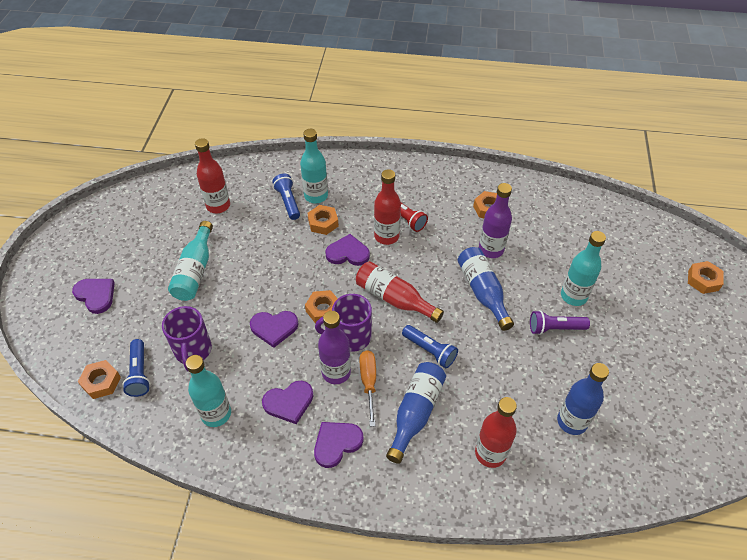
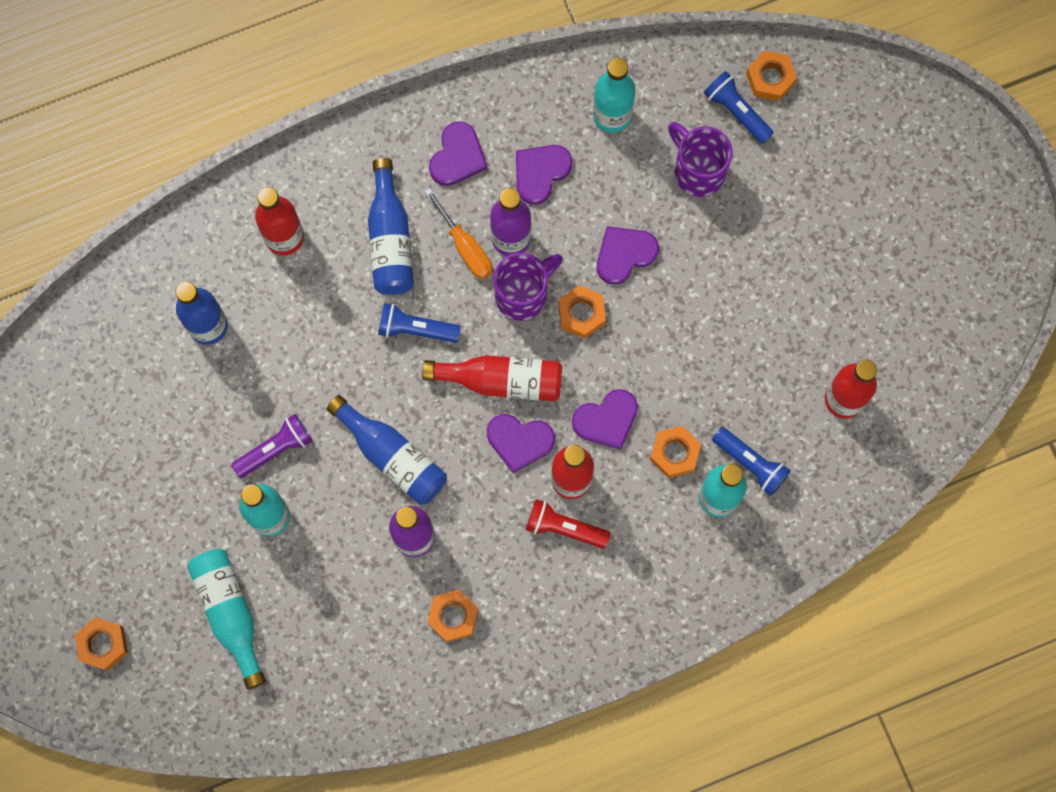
camera: 150 degrees right, 25 degrees up
purple heart [72,279,115,314] -> purple heart moved to [487,414,555,473]
turquoise bottle [168,221,213,301] -> turquoise bottle moved to [187,549,266,690]

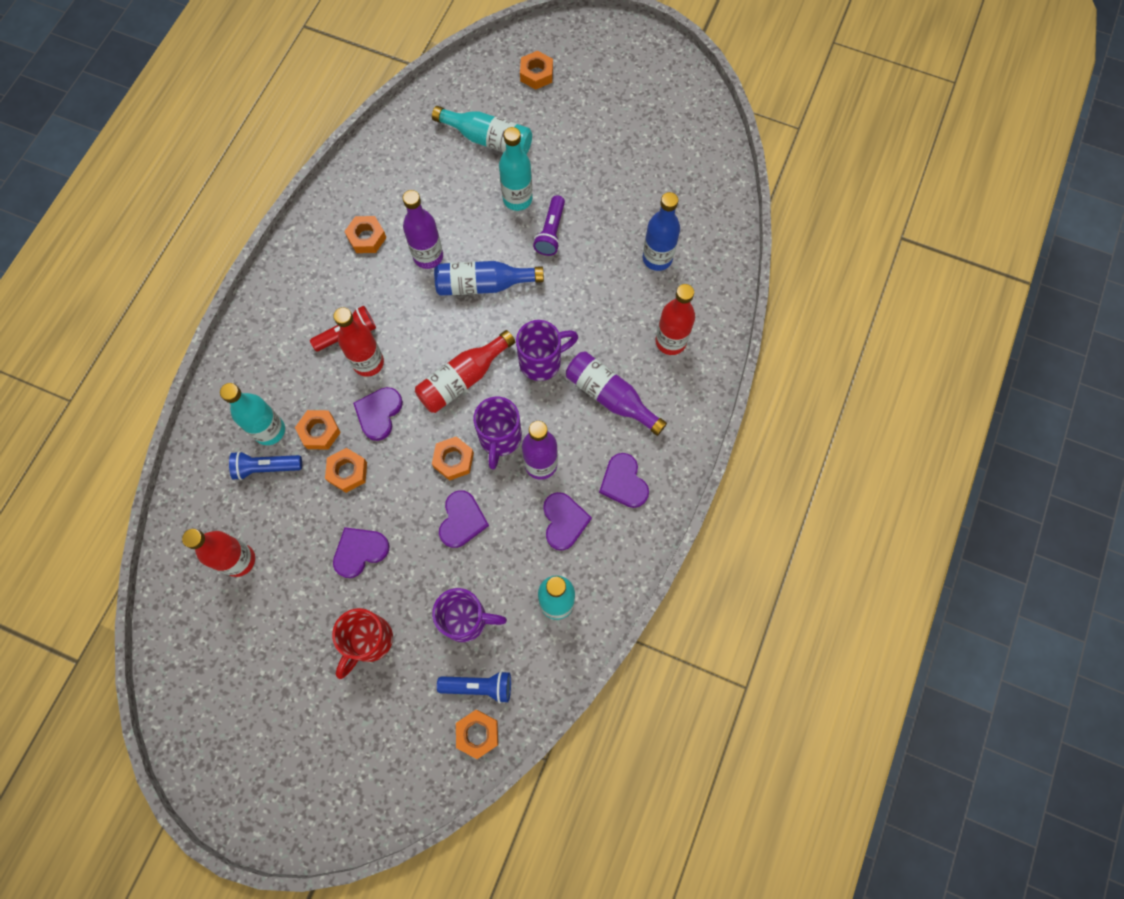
camera: 135 degrees right, 5 degrees down
blue bottle [368,158,414,295] -> purple bottle [566,351,667,436]
blue flashlight [378,303,461,343] -> purple mug [516,320,578,381]
orange screwdriver [424,188,492,279] -> none
purple heart [487,414,555,473] -> purple heart moved to [333,527,389,578]
none -> orange nut [325,448,367,493]
none -> red mug [332,608,393,679]

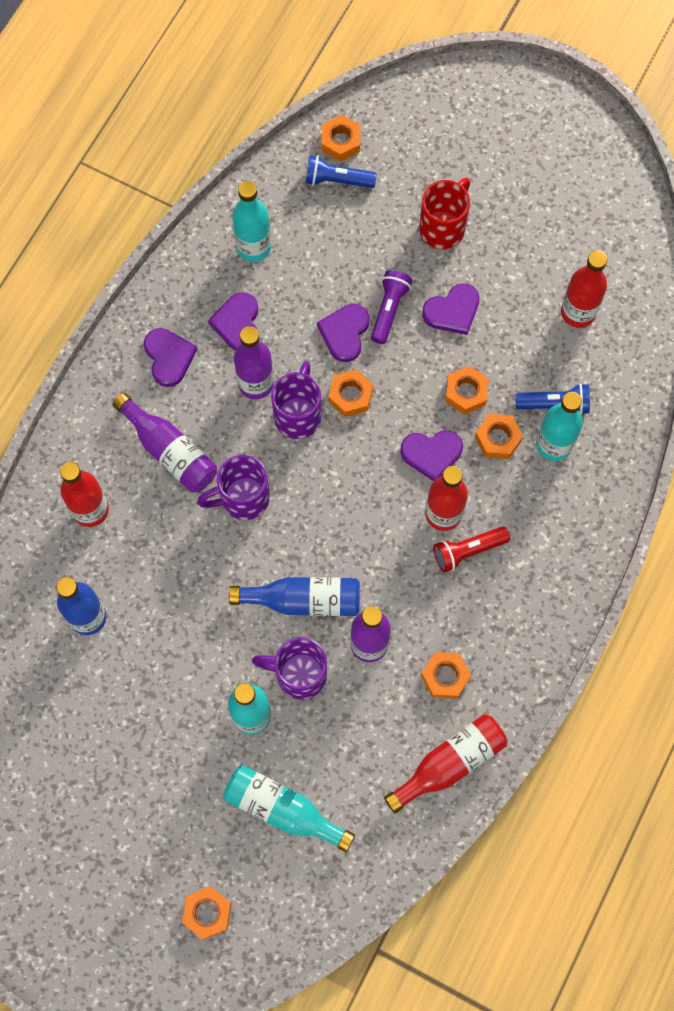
camera: 175 degrees left, 0 degrees up
purple heart [353,387,403,441] -> purple heart turned 60 degrees clockwise [400,430,463,481]
red bottle [415,330,515,413] -> red bottle moved to [384,714,507,813]
purple mug [432,588,507,642] -> purple mug moved to [252,637,327,700]
purple flashlight [533,195,565,256] -> purple flashlight moved to [371,270,412,344]

